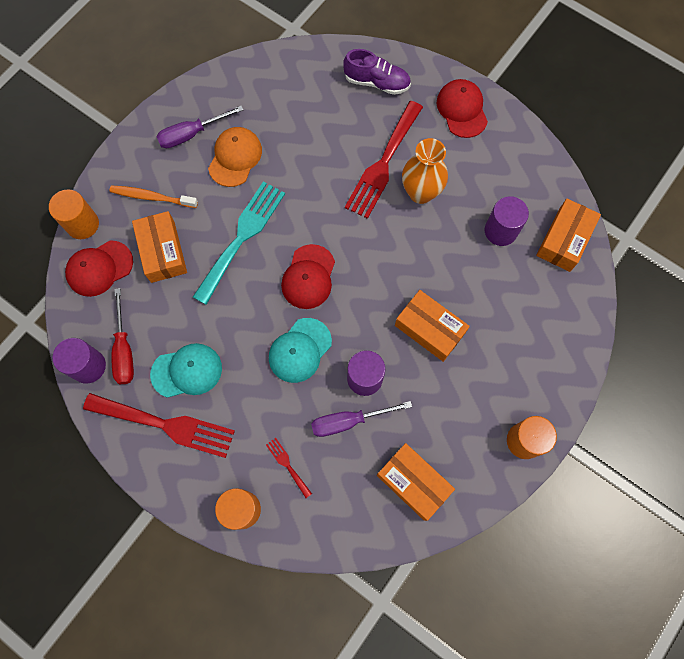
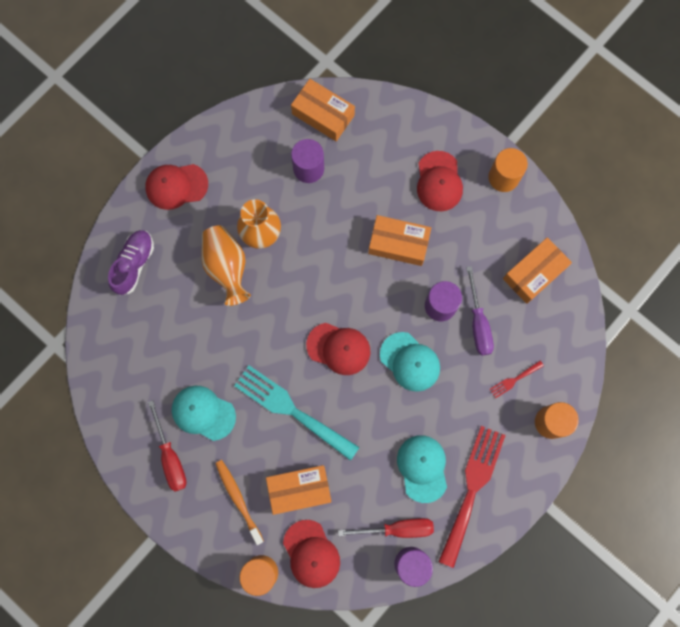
camera: 85 degrees left, 5 degrees up
orange toothbrush [109,185,198,208] -> orange toothbrush turned 135 degrees clockwise [215,460,264,545]
purple screwdriver [156,106,243,148] -> red screwdriver [148,401,187,492]
orange cap [208,127,262,187] -> turquoise cap [172,386,236,441]
red fork [345,101,423,219] -> orange vase [201,225,251,306]
orange box [395,290,470,362] -> orange box turned 60 degrees clockwise [368,215,431,266]
none -> red cap [417,151,463,211]

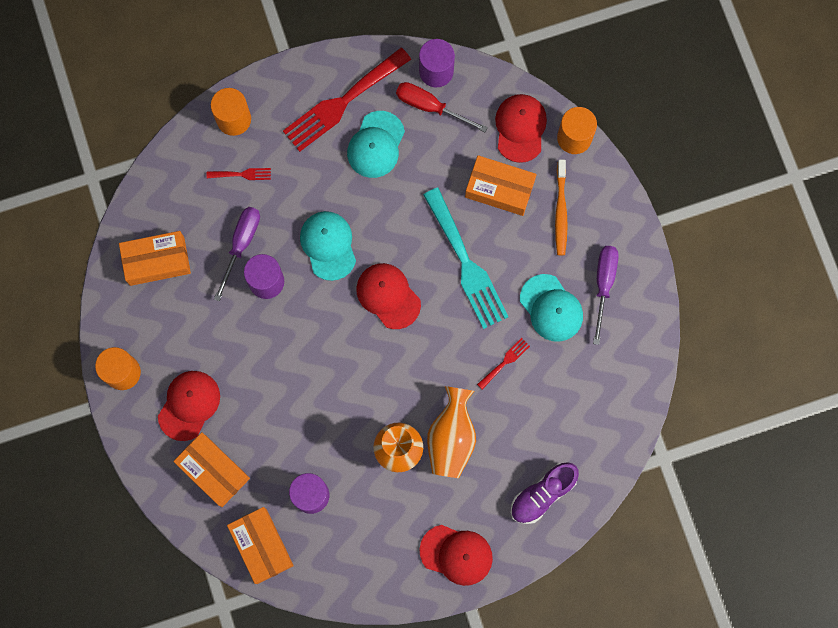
camera: 150 degrees left, 0 degrees up
red screwdriver [148,401,187,492] -> purple screwdriver [593,246,619,345]
orange box [368,215,431,266] -> orange box moved to [173,432,250,507]
none -> red fork [477,338,530,389]

